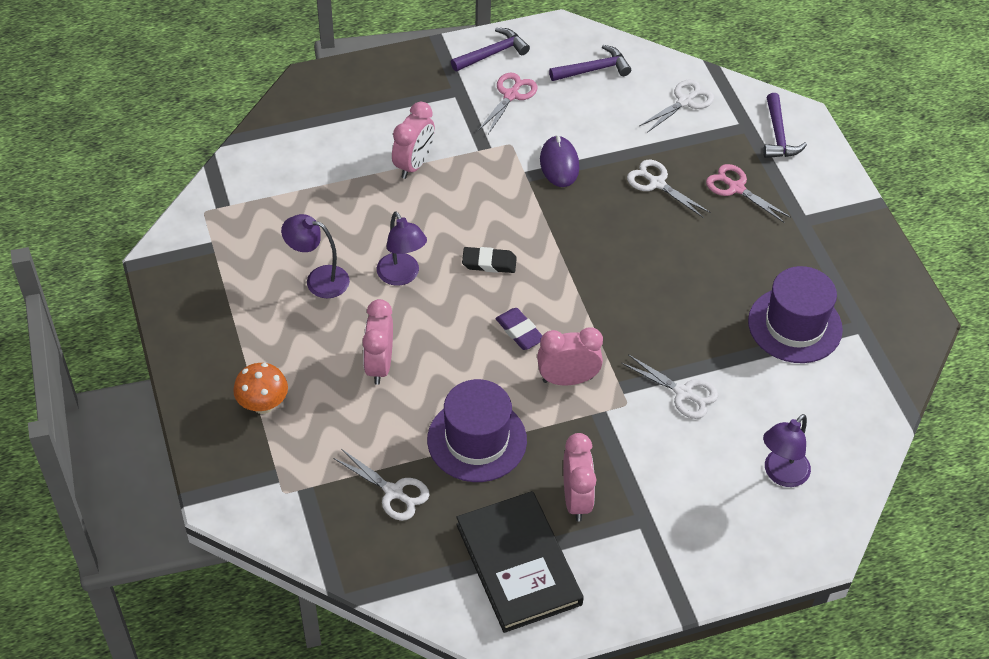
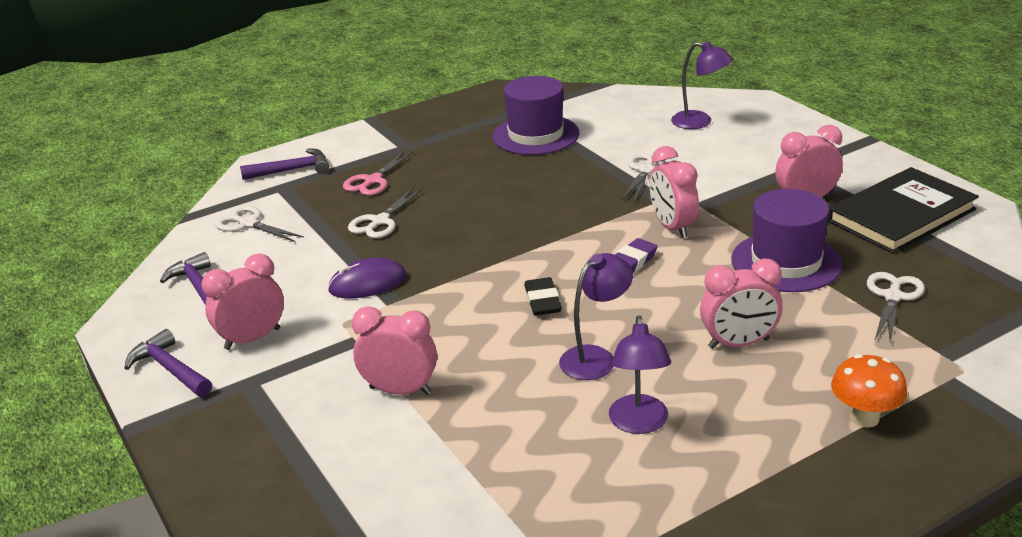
camera: 100 degrees left, 20 degrees down
pink scissors [478,73,537,134] -> pink clock [202,253,284,350]

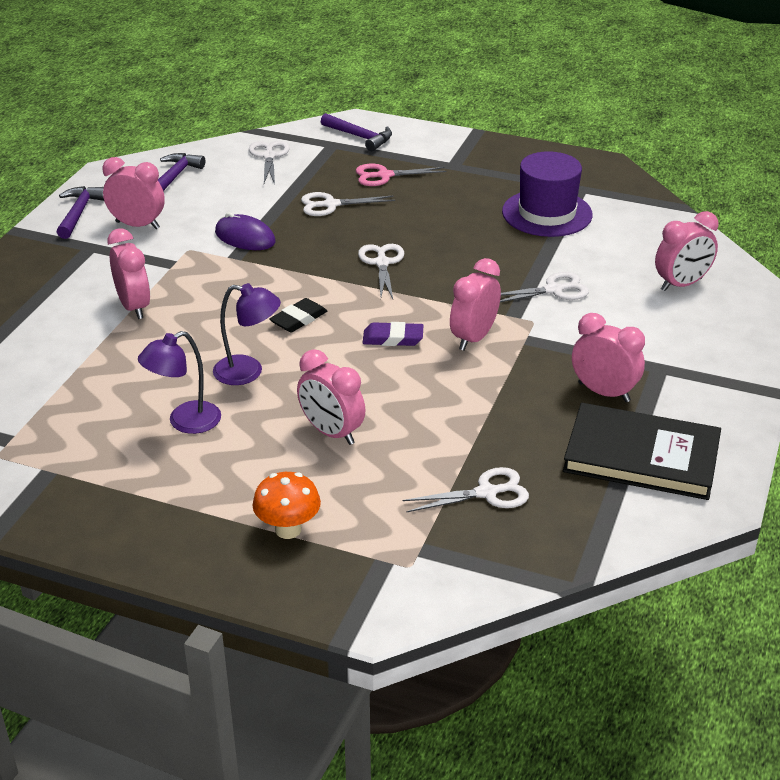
camera: 50 degrees right, 5 degrees up
purple lamp [671,42,733,129] -> pink clock [655,211,719,291]
purple hat [731,189,843,292] -> none
none -> white scissors [358,244,404,299]

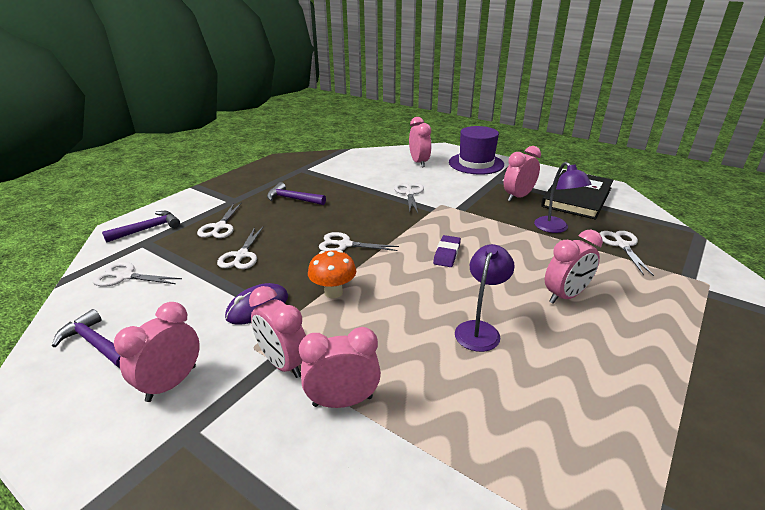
camera: 75 degrees left, 5 degrees down
purple hammer [57,186,104,239] -> purple hammer moved to [267,182,326,205]
purple lamp [138,331,221,434] -> purple lamp moved to [534,162,592,233]
orange mushroom [252,472,321,539] -> orange mushroom moved to [308,250,356,298]
black eraser [269,298,327,332] -> none
pink scissors [356,164,447,186] -> white scissors [197,202,242,238]
pink clock [450,258,501,351] -> pink clock moved to [249,286,306,378]
purple hat [502,151,593,237] -> purple hat moved to [449,126,504,175]

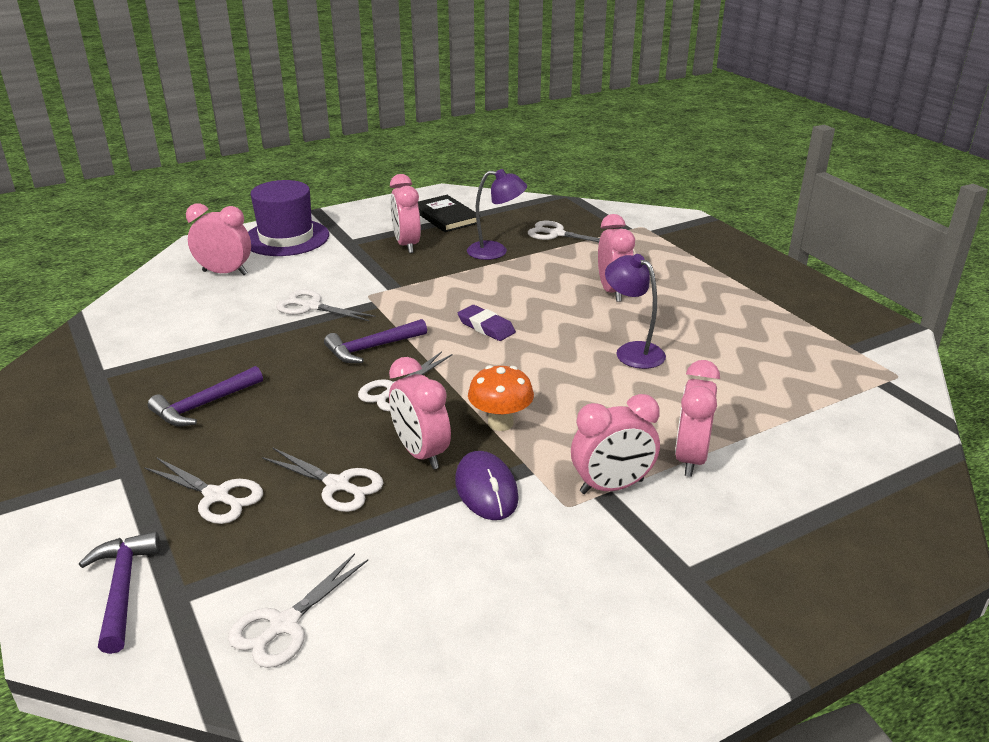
camera: 65 degrees left, 0 degrees up
purple hammer [52,309,120,368] -> purple hammer moved to [324,319,427,363]
pink clock [114,302,200,402] -> pink clock moved to [389,357,451,469]
black book [541,170,614,220] -> black book [418,195,481,232], size x0.64

